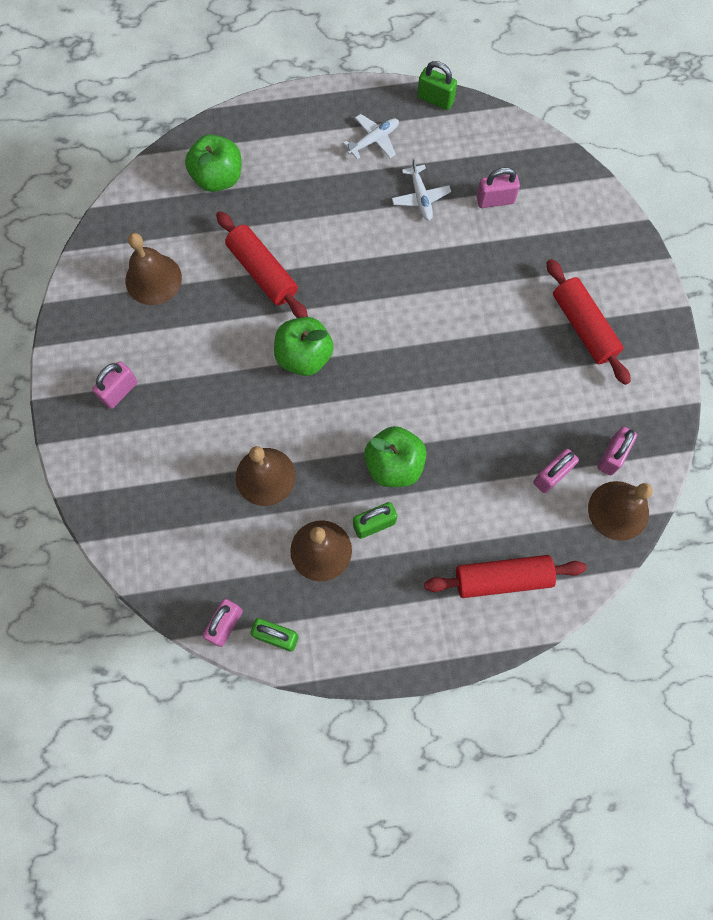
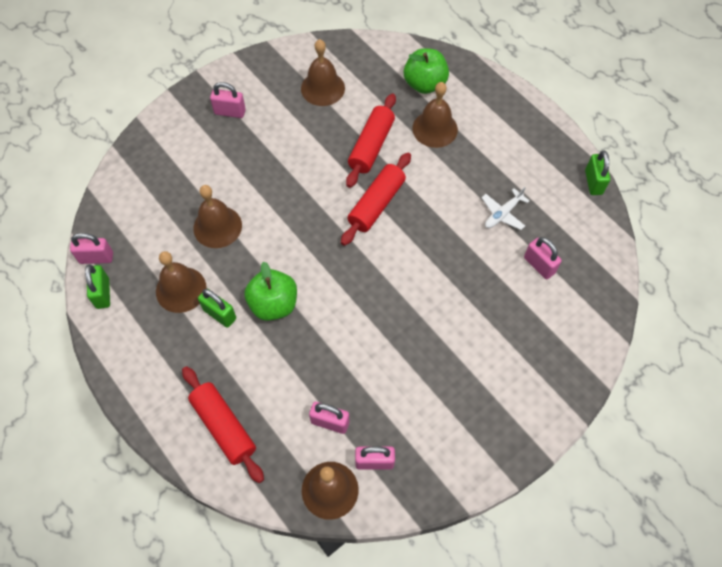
camera: 60 degrees right, 10 degrees down
green apple [274,317,334,376] -> none
white plane [343,114,399,159] -> none
red rolling pin [546,259,631,385] -> red rolling pin moved to [341,153,411,246]
none -> brown bell [412,82,458,148]

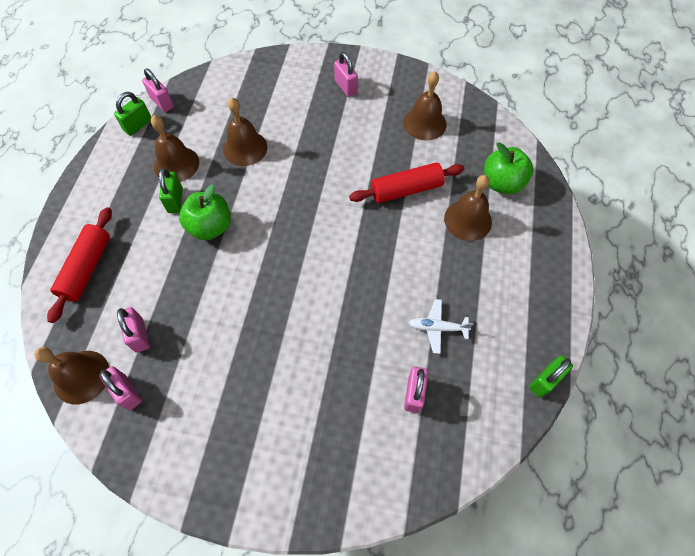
camera: 50 degrees right, 0 degrees up
red rolling pin [341,153,411,246] -> none

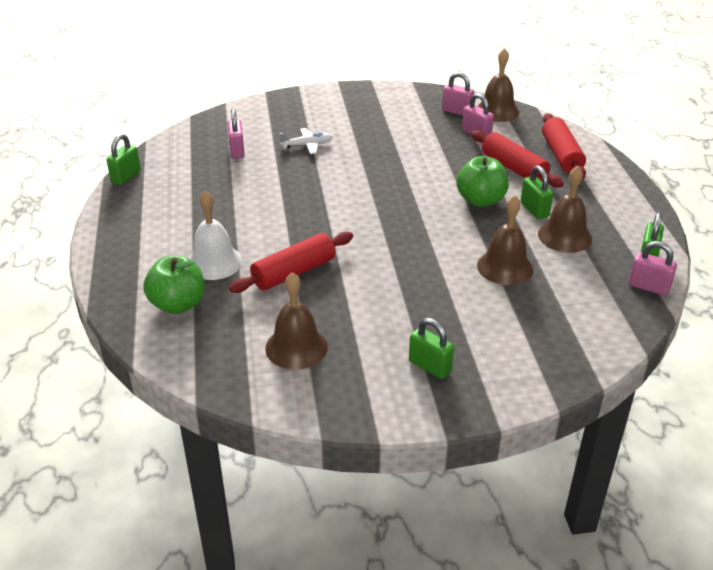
camera: 160 degrees right, 25 degrees down
pink padlock [334,52,358,97] -> green padlock [409,318,454,379]
white plane [409,299,474,354] -> white plane moved to [279,128,333,154]
brown bell [444,175,492,241] -> white bell [189,191,242,280]
none -> red rolling pin [471,130,564,188]

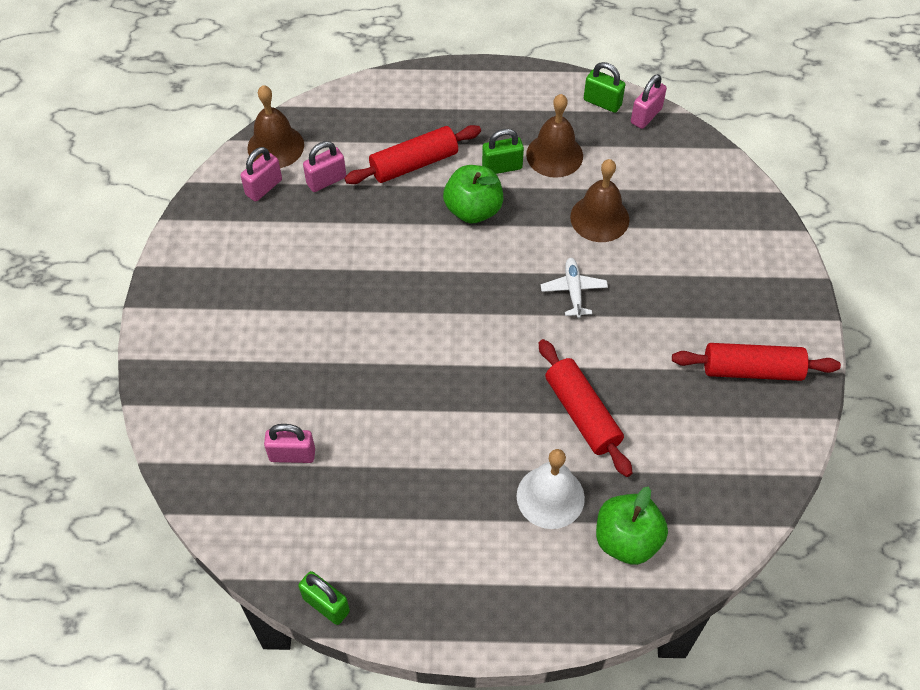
camera: 80 degrees left, 20 degrees up
brown bell [265,272,328,369] -> none
white plane [279,128,333,154] -> white plane moved to [541,258,608,318]
green padlock [409,318,454,379] -> none
red rolling pin [542,113,586,179] -> red rolling pin moved to [672,343,841,381]

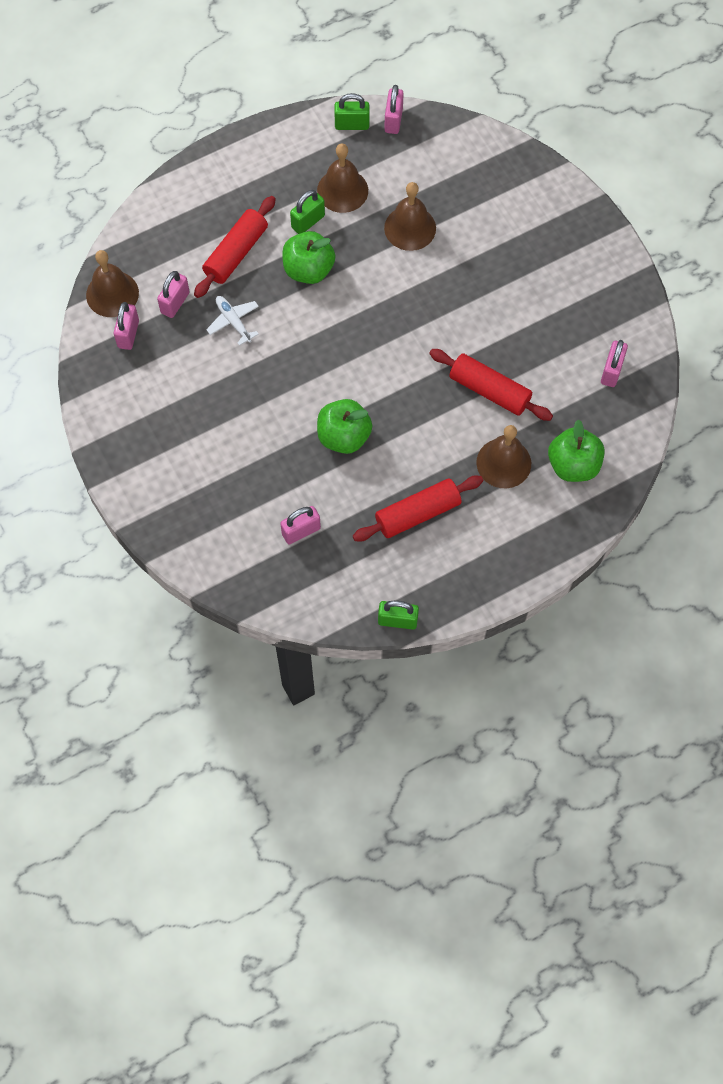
camera: 30 degrees left, 10 degrees up
white bell [517,449,585,529] -> brown bell [477,425,531,488]
white plane [541,258,608,318] -> white plane moved to [206,296,259,346]
red rolling pin [672,343,841,381] -> red rolling pin moved to [353,476,483,541]
none -> green apple [317,399,372,454]
none -> pink padlock [601,340,628,387]

